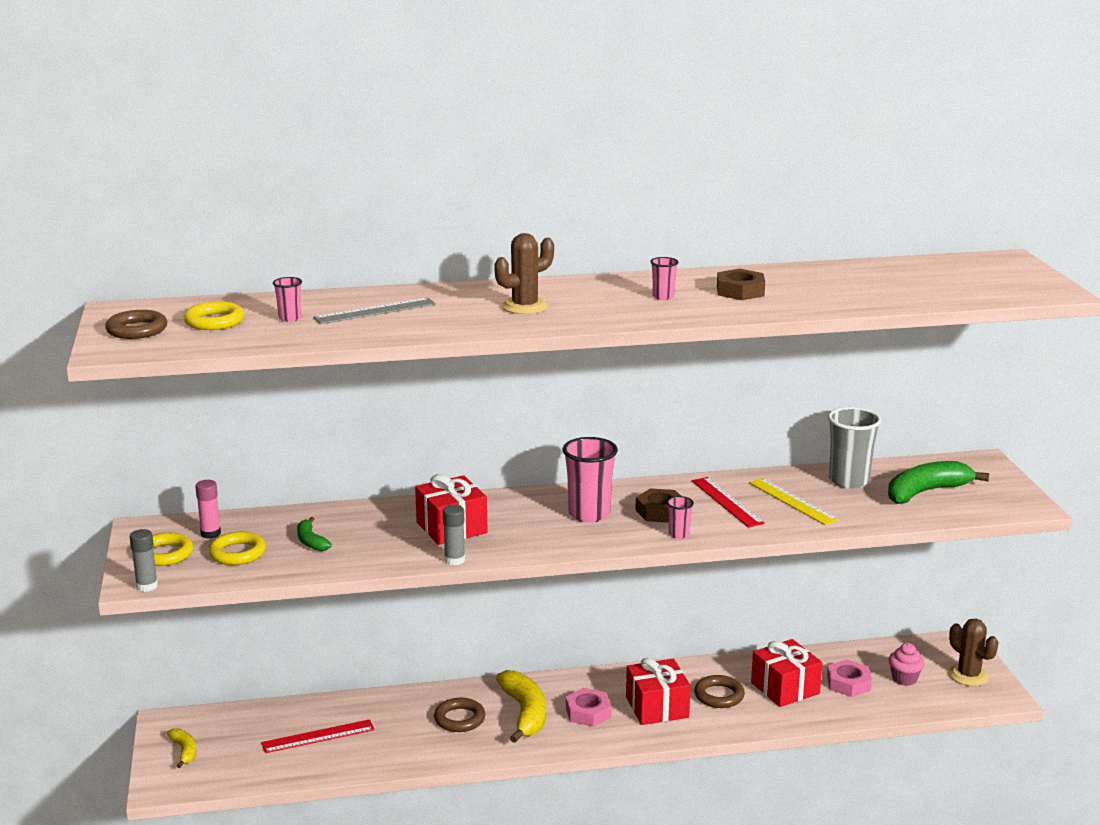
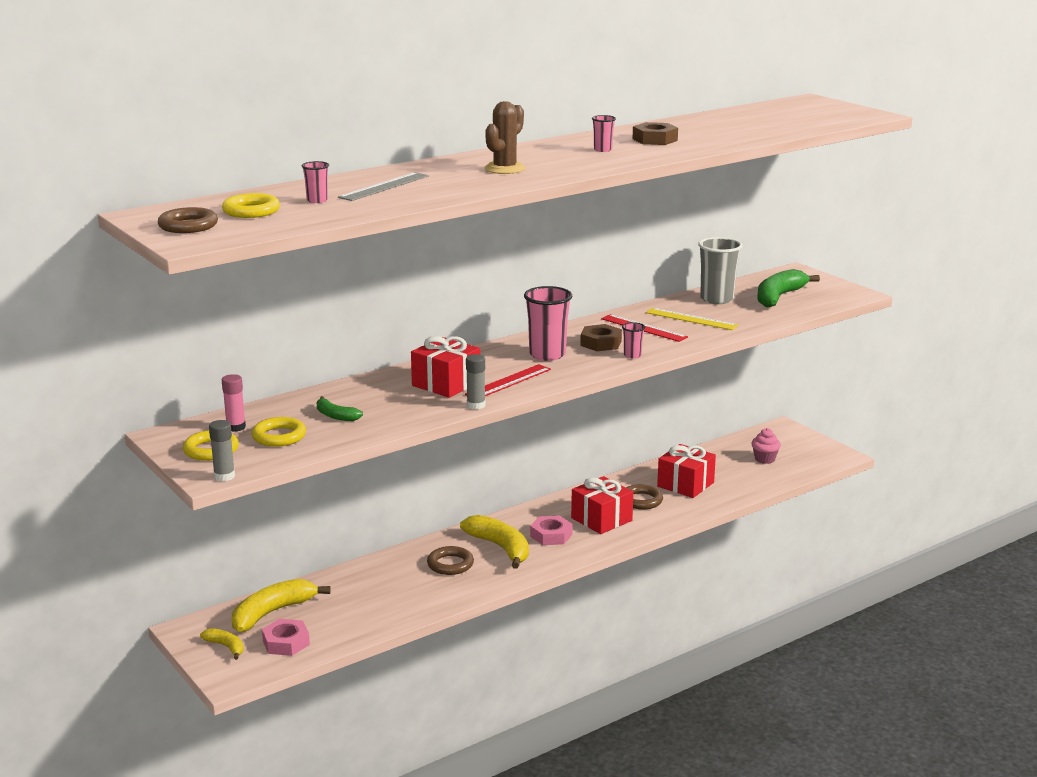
camera: 25 degrees left, 0 degrees up
red ruler [261,719,374,753] -> red ruler moved to [465,364,551,396]
pink nut [827,660,872,697] -> pink nut moved to [262,619,310,656]
brown cactus [949,618,998,686] -> none
none -> yellow banana [232,579,331,632]

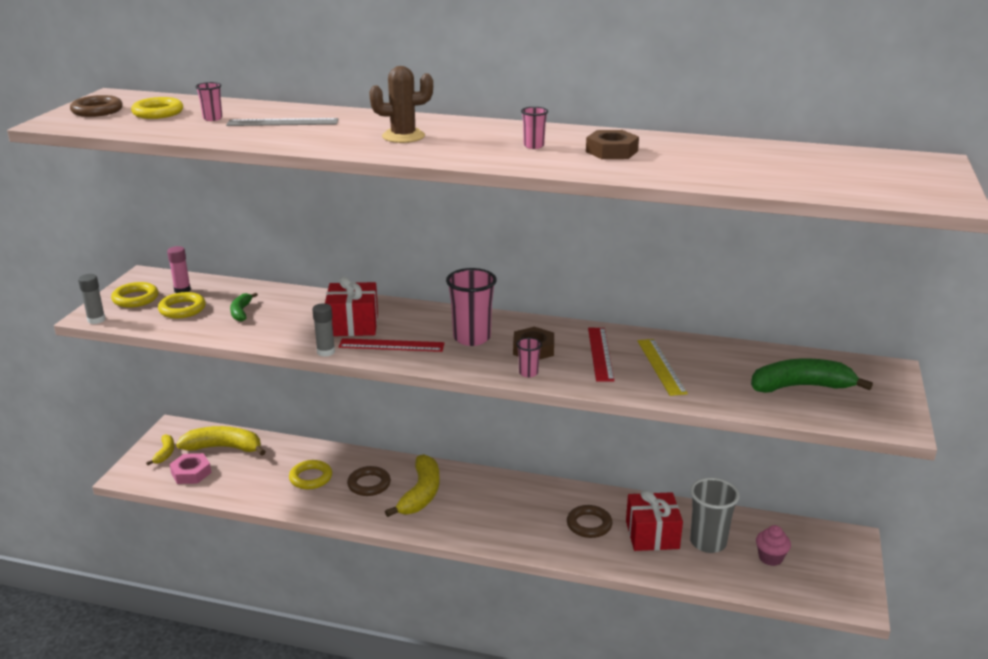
camera: 50 degrees right, 5 degrees up
pink nut [530,516,573,545] -> none
red gift [571,476,633,534] -> none
grey cup [698,237,742,304] -> grey cup moved to [690,478,740,553]
none -> yellow ring [289,460,332,489]

